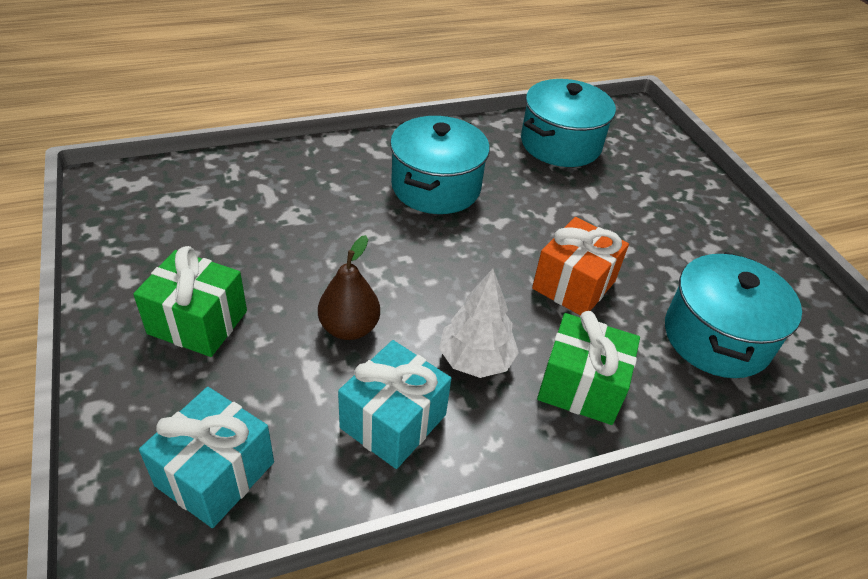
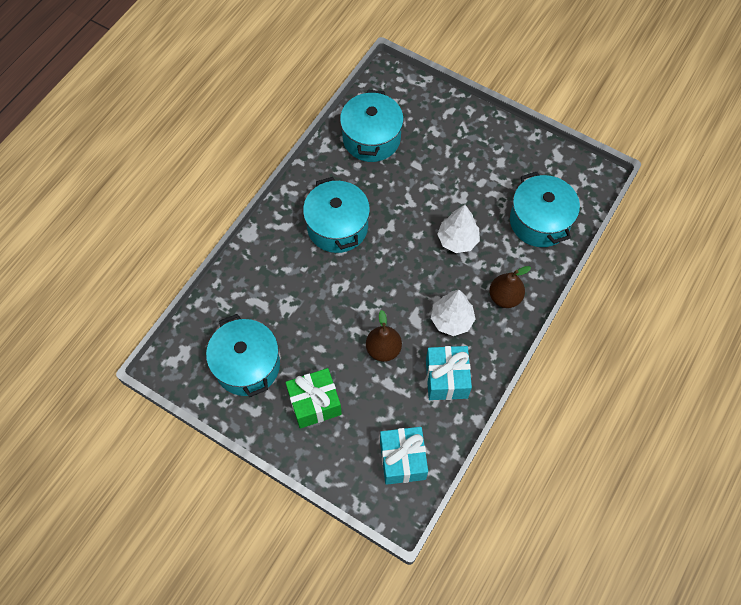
camera: 35 degrees left, 20 degrees up
orange gift [532,217,629,316] -> white tree [437,205,480,253]
green gift [537,311,640,425] -> brown pear [489,266,531,308]
none -> turquoise pot [206,314,280,397]

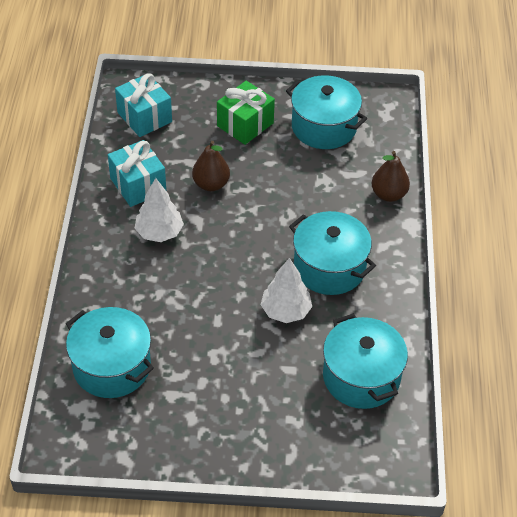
camera: 150 degrees right, 15 degrees down
white tree [437,205,480,253] -> white tree moved to [261,258,312,323]
brown pear [489,266,531,308] -> brown pear moved to [372,151,410,202]

